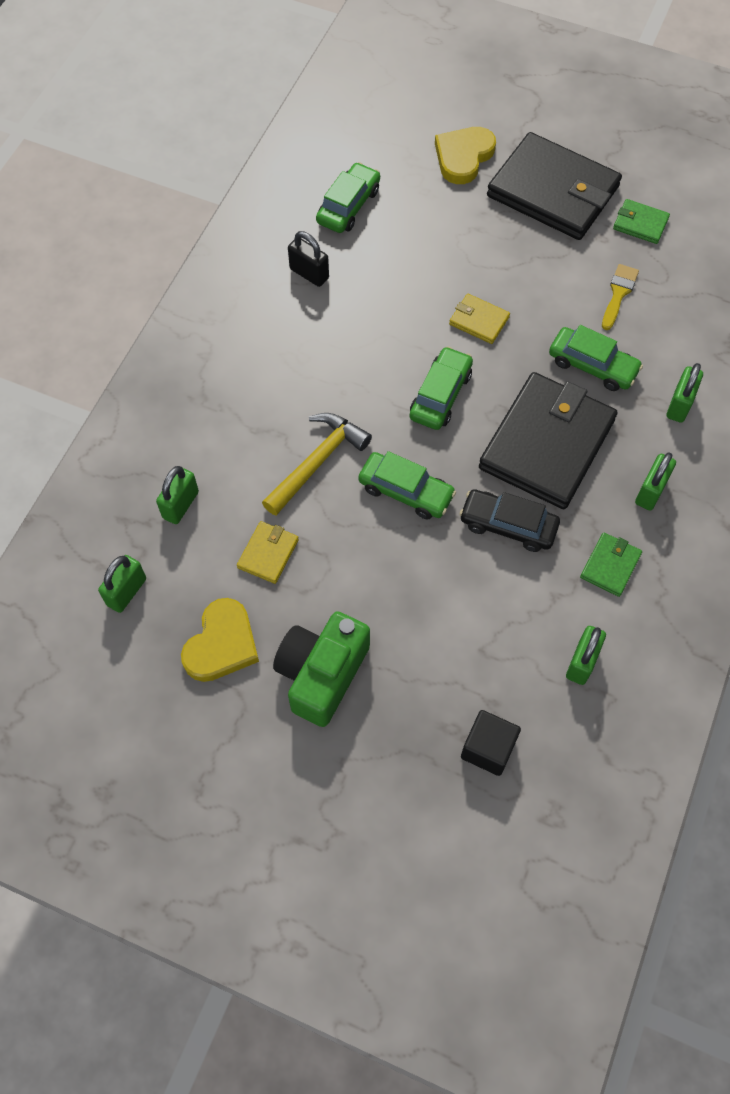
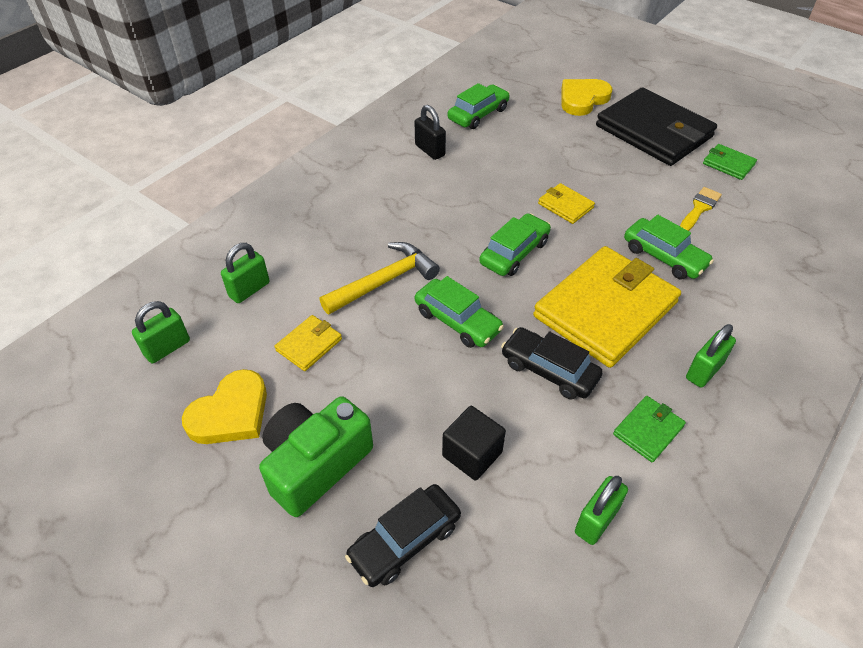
camera: 15 degrees right, 15 degrees down
black cube [461,710,521,776] -> black cube moved to [442,406,506,481]
black wallet [479,372,618,509] -> yellow wallet [533,246,681,368]
green padlock [667,363,703,423] -> none
none -> black car [345,484,461,587]

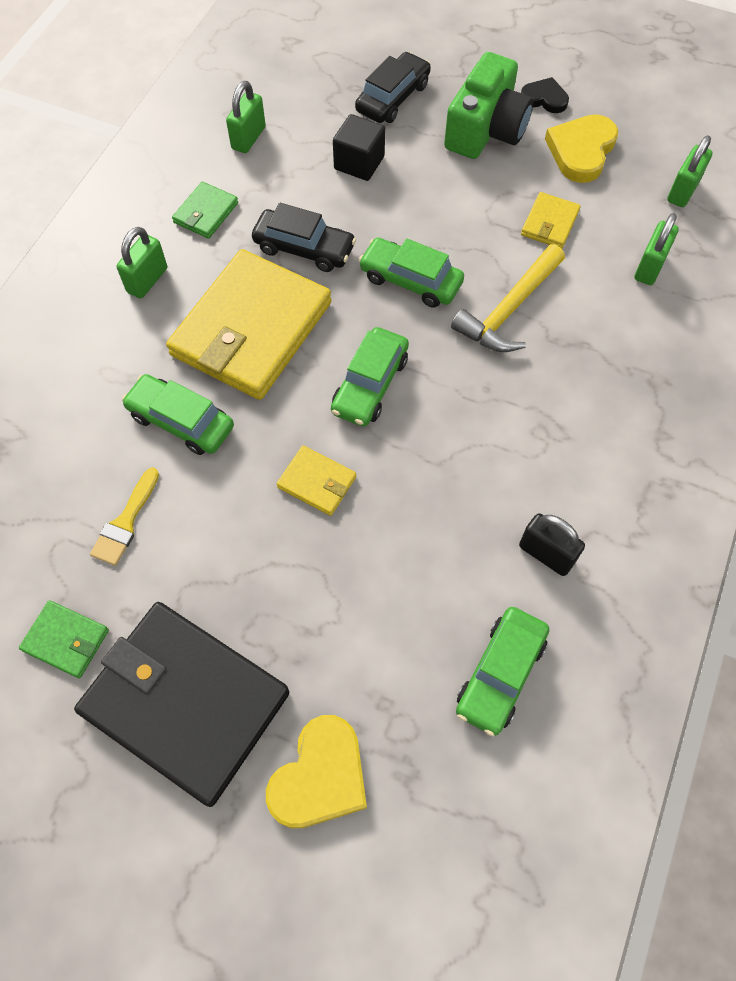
camera: 165 degrees right, 15 degrees up
none -> black heart [521,77,569,113]

